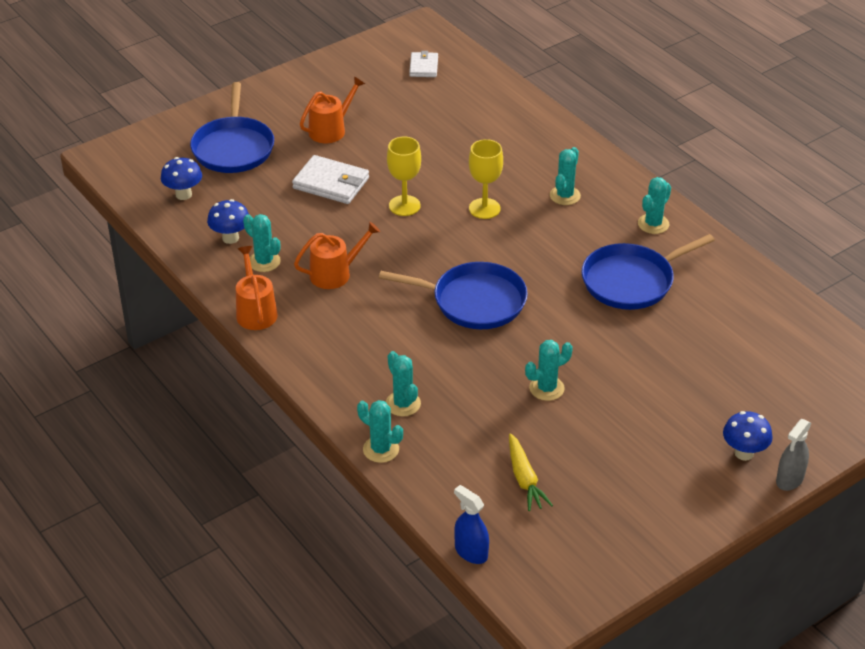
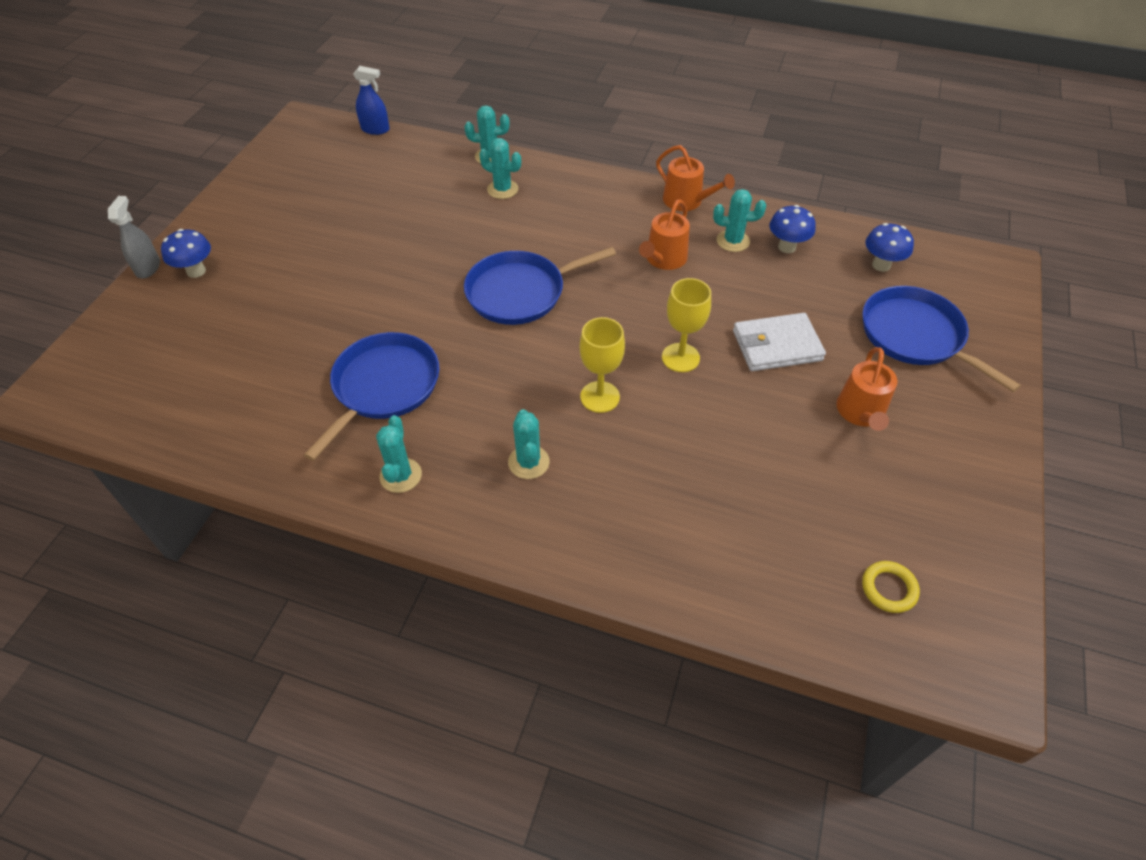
camera: 145 degrees right, 10 degrees up
white wallet [409,51,438,77] -> yellow ring [862,561,920,613]
yellow carrot [509,433,553,511] -> none
turquoise cactus [525,340,573,401] -> none

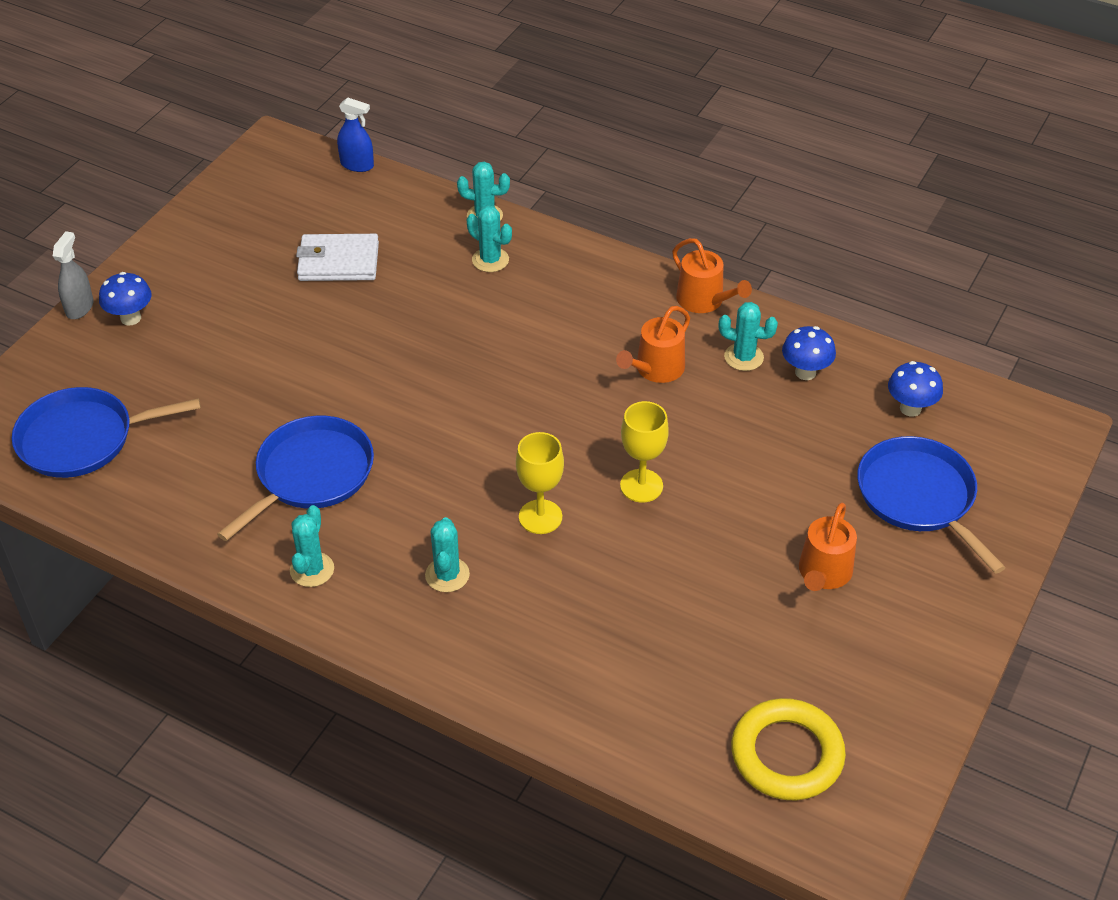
camera: 10 degrees right, 5 degrees down
blue pan [464,247,616,325] -> blue pan moved to [12,387,201,478]
white wallet [733,313,826,371] -> white wallet moved to [296,234,379,281]
yellow ring [862,561,920,613] -> yellow ring [731,698,846,801], size x1.94

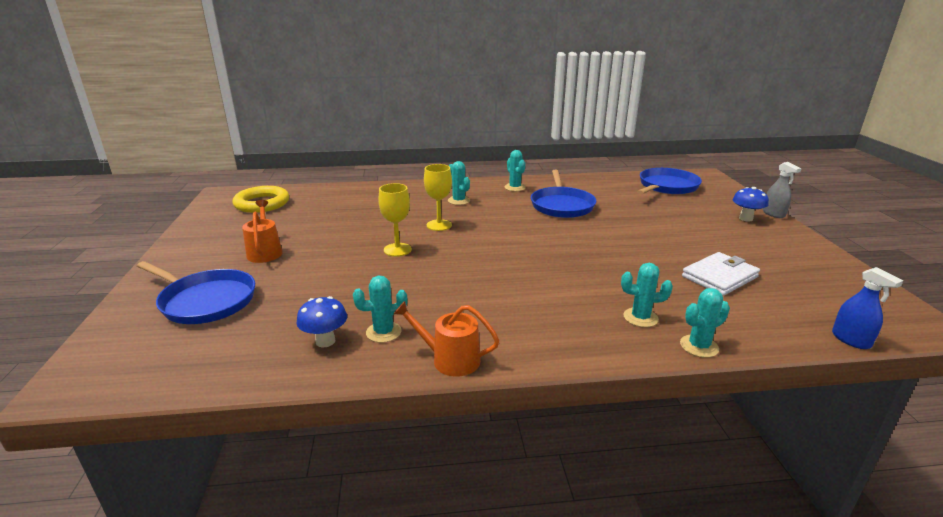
camera: 145 degrees right, 20 degrees down
blue spray bottle [337,98,374,172] -> blue spray bottle turned 105 degrees counterclockwise [832,267,903,349]
orange watering can [616,306,690,383] -> none
blue mushroom [888,361,943,417] -> none

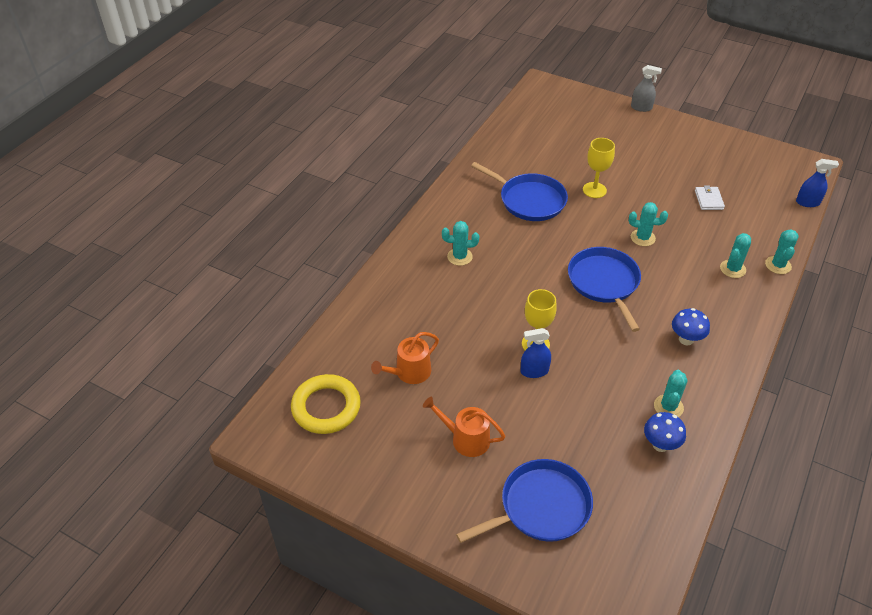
camera: 55 degrees left, 20 degrees up
orange watering can [393,301,499,377] -> orange watering can moved to [371,332,439,384]
yellow goblet [424,164,452,231] -> yellow goblet moved to [583,138,615,198]
turquoise cactus [504,150,526,191] -> turquoise cactus moved to [629,202,668,246]
blue pan [637,168,702,194] -> blue pan moved to [568,247,641,332]
white wallet [682,252,760,296] -> white wallet [695,186,725,210], size x0.62
blue mushroom [733,187,769,221] -> blue mushroom moved to [672,308,710,346]
none -> blue spray bottle [520,328,551,378]

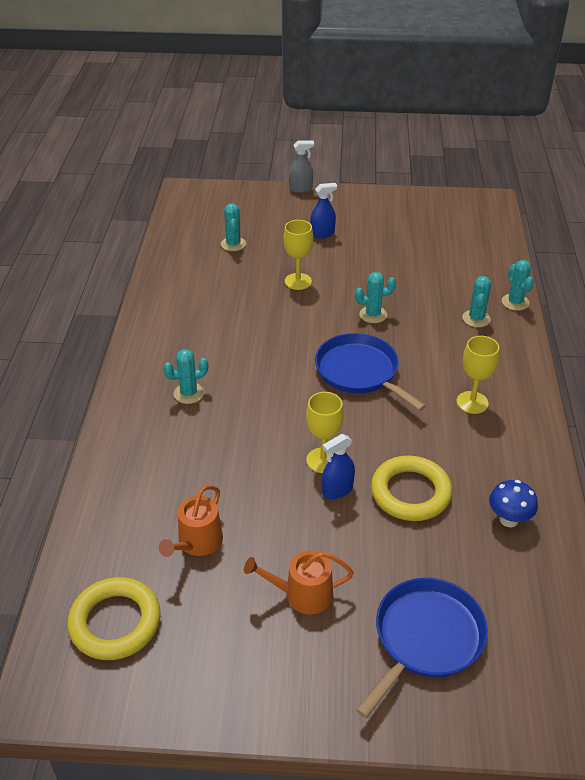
camera: 25 degrees left, 5 degrees down
blue pan [471,162,568,221] -> none
turquoise cactus [654,370,687,417] -> turquoise cactus moved to [221,203,246,251]
blue mushroom [672,308,710,346] -> yellow goblet [457,336,499,414]
white wallet [695,186,725,210] -> none
blue spray bottle [796,159,839,207] -> blue spray bottle moved to [310,183,337,238]
none -> yellow ring [371,455,452,521]

